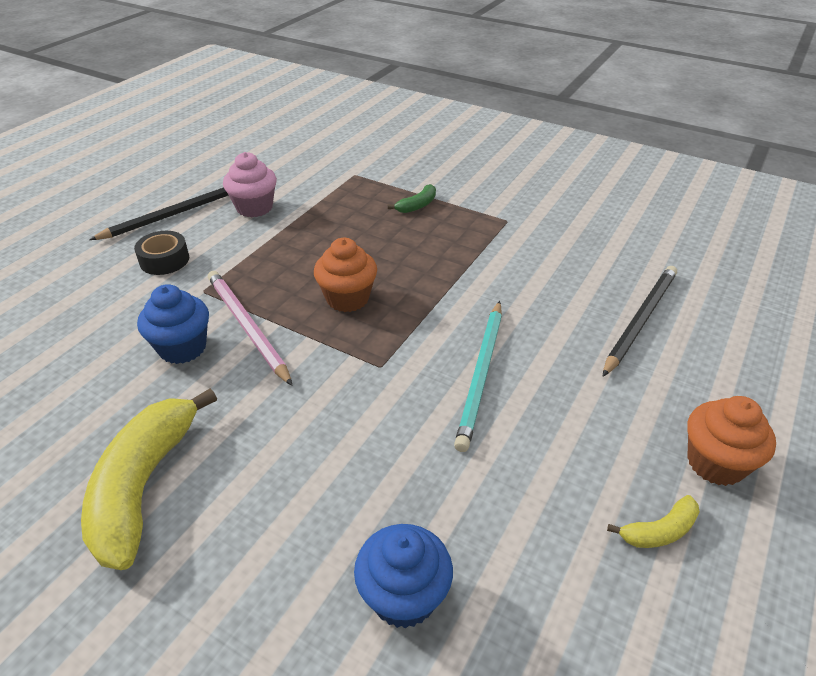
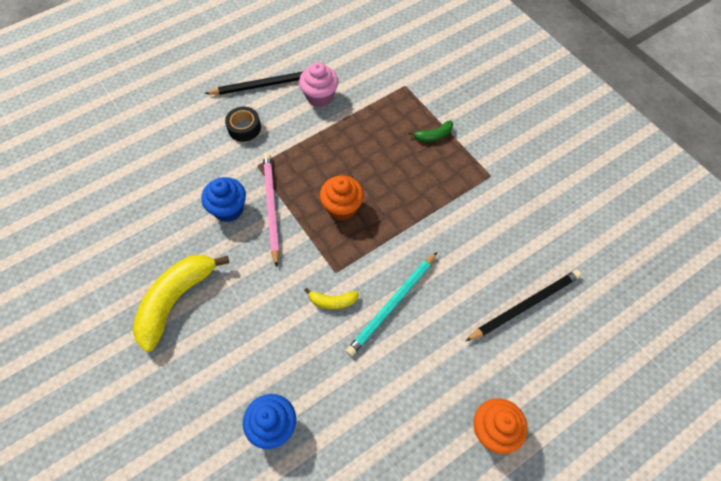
camera: 25 degrees right, 20 degrees up
yellow banana [607,495,700,548] -> yellow banana moved to [304,288,359,309]

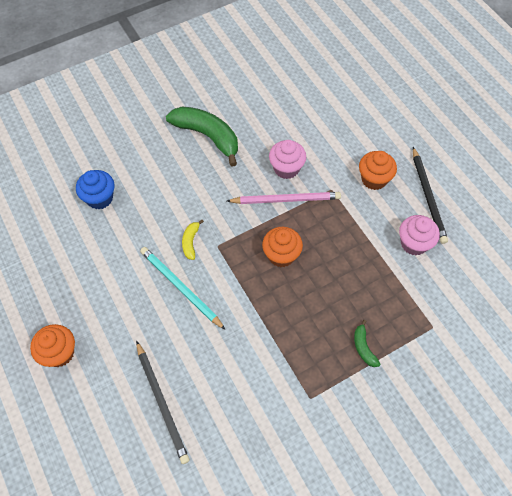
camera: 95 degrees right, 0 degrees up
yellow banana [132,255,229,352] -> green banana [166,107,238,167]
blue cupcake [201,177,246,222] -> pink cupcake [269,140,306,179]
black tape [225,106,261,142] -> orange cupcake [359,151,397,190]

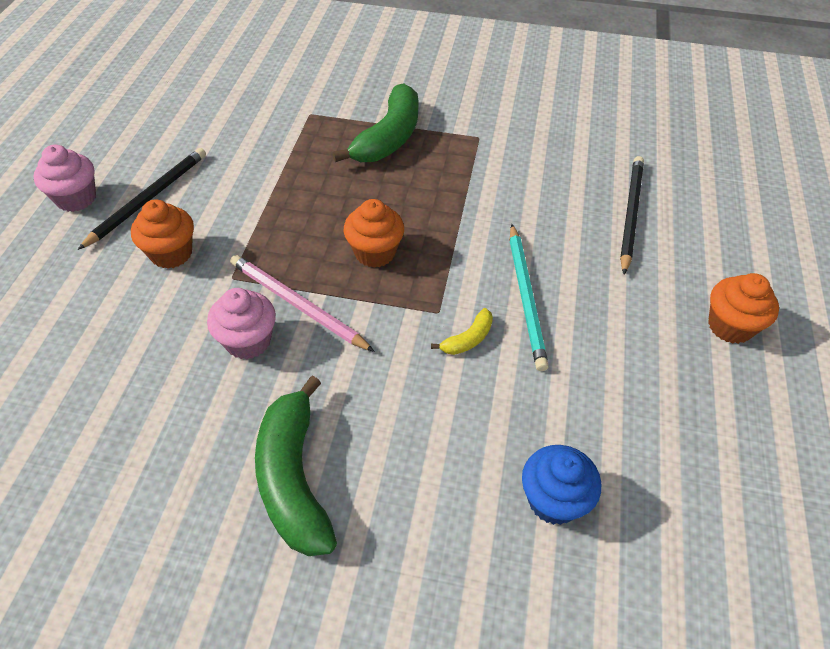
camera: 140 degrees left, 10 degrees down
green banana [354,320,380,367] -> green banana [332,83,419,162], size x2.20
pink cupcake [399,215,440,255] -> pink cupcake moved to [33,145,96,212]

